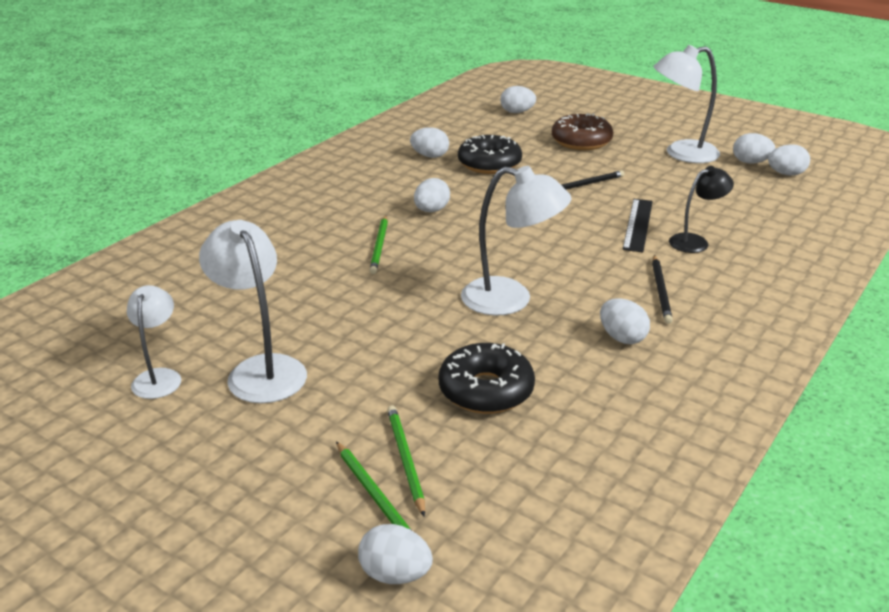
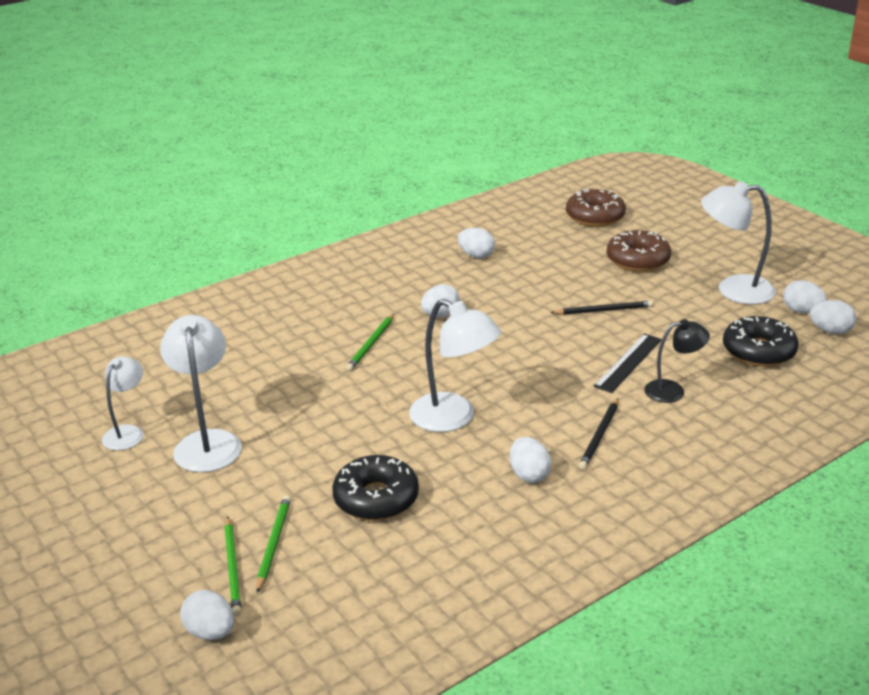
camera: 20 degrees right, 0 degrees up
black donut [458,135,522,174] -> black donut moved to [723,316,799,367]
white egg [500,86,536,113] -> brown donut [566,189,626,227]

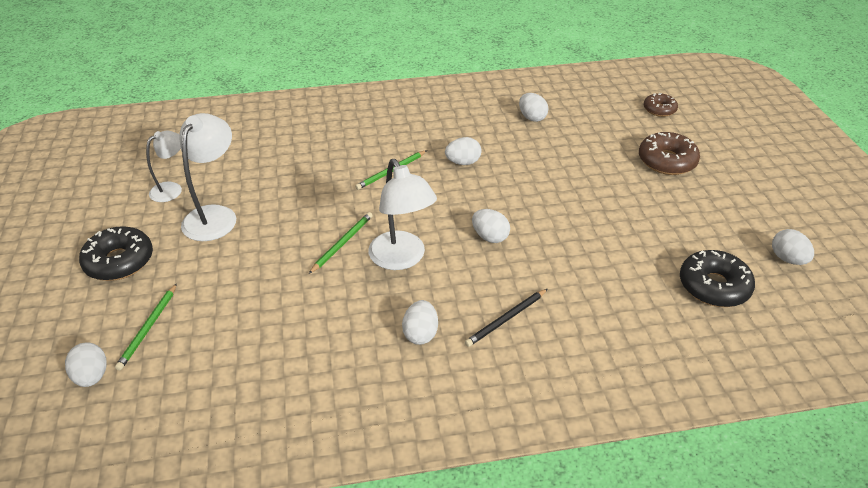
camera: 25 degrees right, 10 degrees up
green pencil [256,495,291,593] -> green pencil moved to [309,212,373,274]
black donut [332,455,419,521] -> black donut moved to [79,226,153,281]
black pencil [550,300,653,315] -> none
brown donut [566,189,626,227] -> brown donut [644,93,678,117], size x0.62
black ruler [594,334,662,393] -> none
black lamp [644,319,710,403] -> none
white lamp [701,181,776,304] -> none
white egg [810,300,857,334] -> white egg moved to [472,209,510,243]

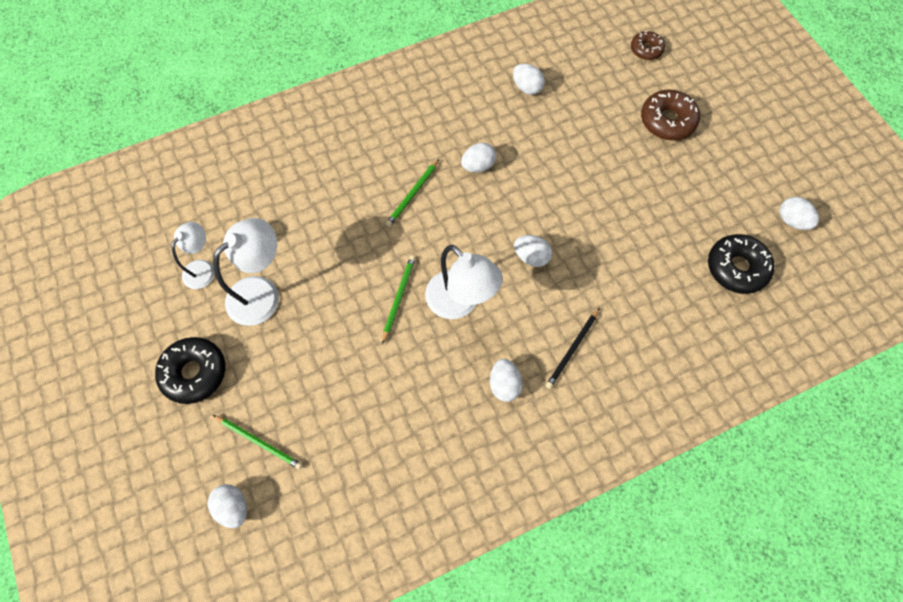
camera: 15 degrees left, 25 degrees up
green pencil [115,283,177,371] -> green pencil turned 60 degrees counterclockwise [213,415,303,470]
white lamp [179,113,236,241] -> white lamp turned 45 degrees clockwise [213,218,279,326]

